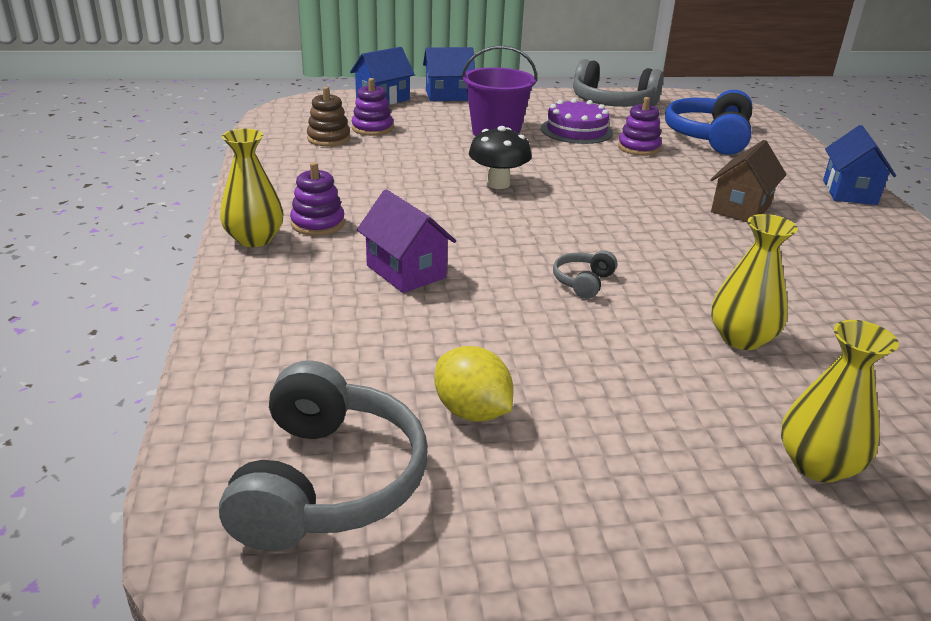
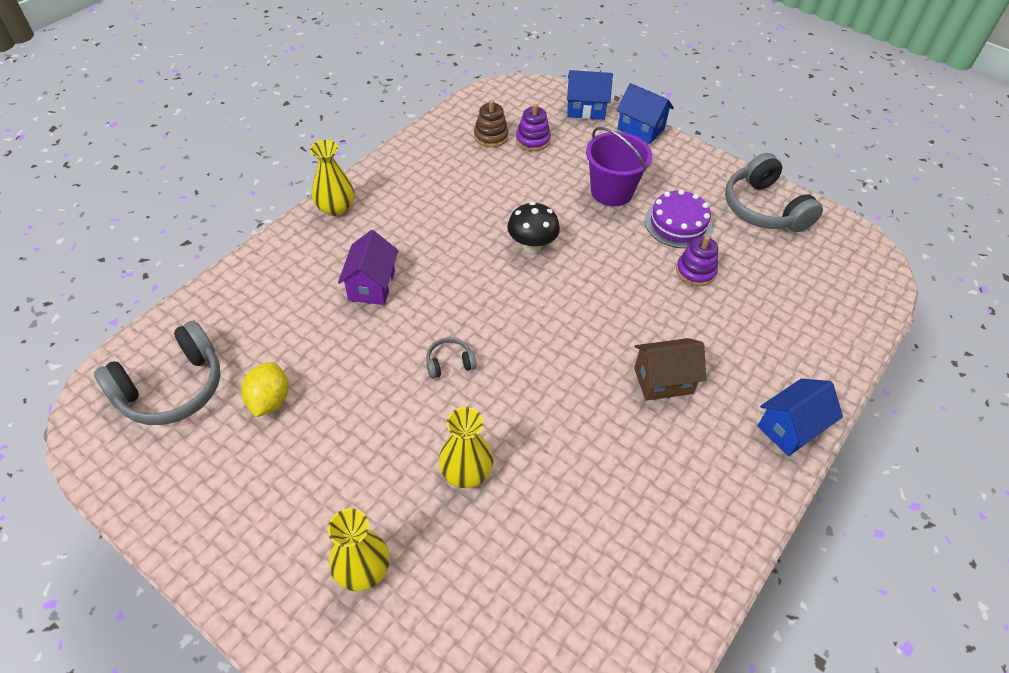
camera: 45 degrees right, 20 degrees up
purple stacking toy [290,162,345,236] -> none
blue headphones [665,90,753,155] -> none

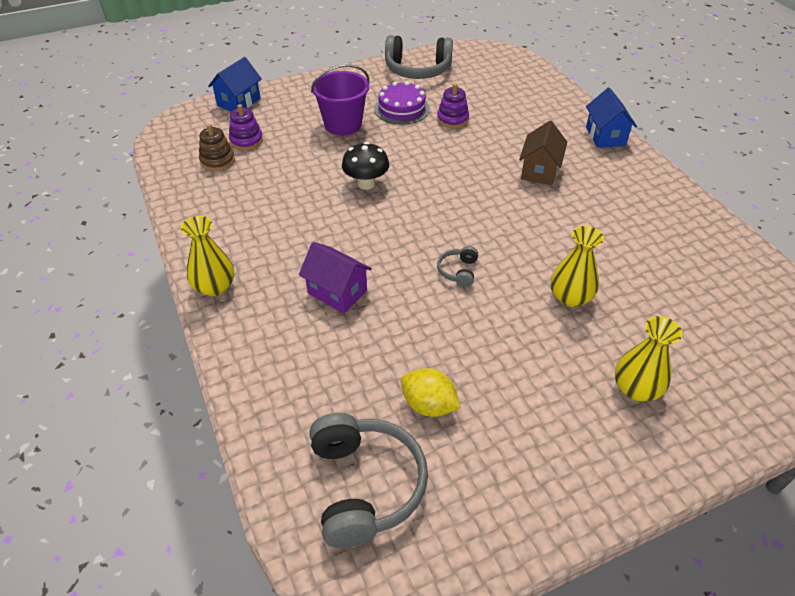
camera: 60 degrees left, 5 degrees down
blue house [616,83,674,144] -> none

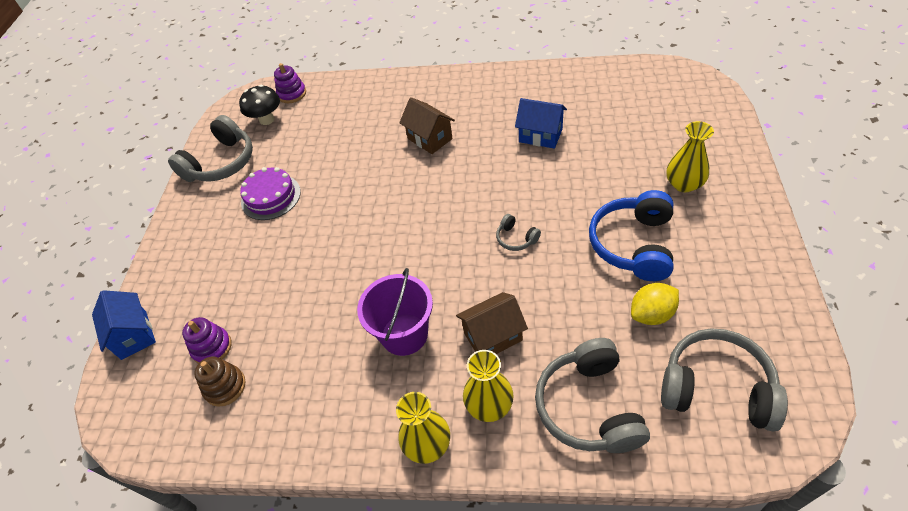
camera: 55 degrees left, 5 degrees up
purple house [299,242,372,313] -> brown house [456,292,528,354]
purple bucket [311,64,370,135] -> purple bucket moved to [357,268,433,356]
black mushroom [342,142,389,190] -> black mushroom moved to [239,85,280,125]
purple stacking toy [437,83,469,128] -> purple stacking toy moved to [274,63,306,103]
yellow vase [551,226,604,307] -> yellow vase moved to [463,350,514,422]
blue house [586,88,637,148] -> blue house moved to [515,98,567,149]
none -> grey headphones [535,338,650,453]
none -> blue headphones [589,190,673,281]

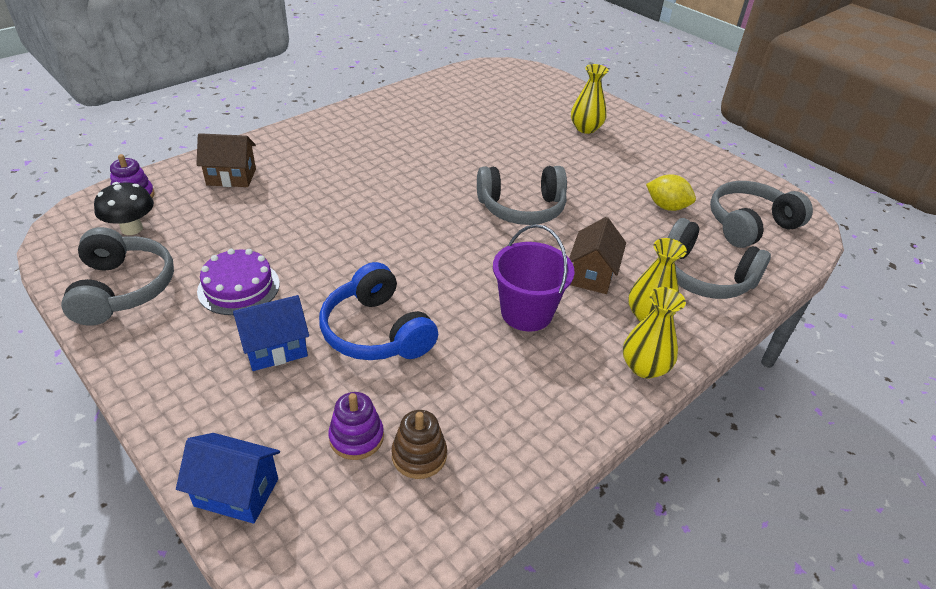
camera: 55 degrees left, 10 degrees down
brown house [399,97,455,154] -> brown house moved to [196,133,256,187]
grey headphones [496,214,541,251] -> grey headphones [477,166,567,225], size x2.17
blue house [515,98,567,149] -> blue house moved to [233,295,309,371]
blue headphones [589,190,673,281] -> blue headphones moved to [319,262,438,360]
yellow lemon [631,283,679,325] -> yellow lemon turned 75 degrees counterclockwise [646,174,696,211]

